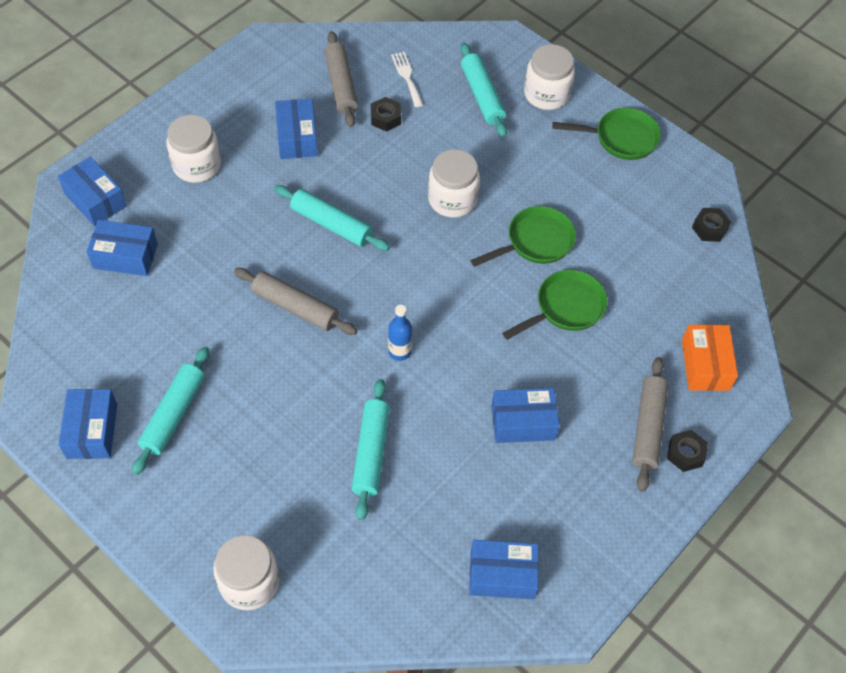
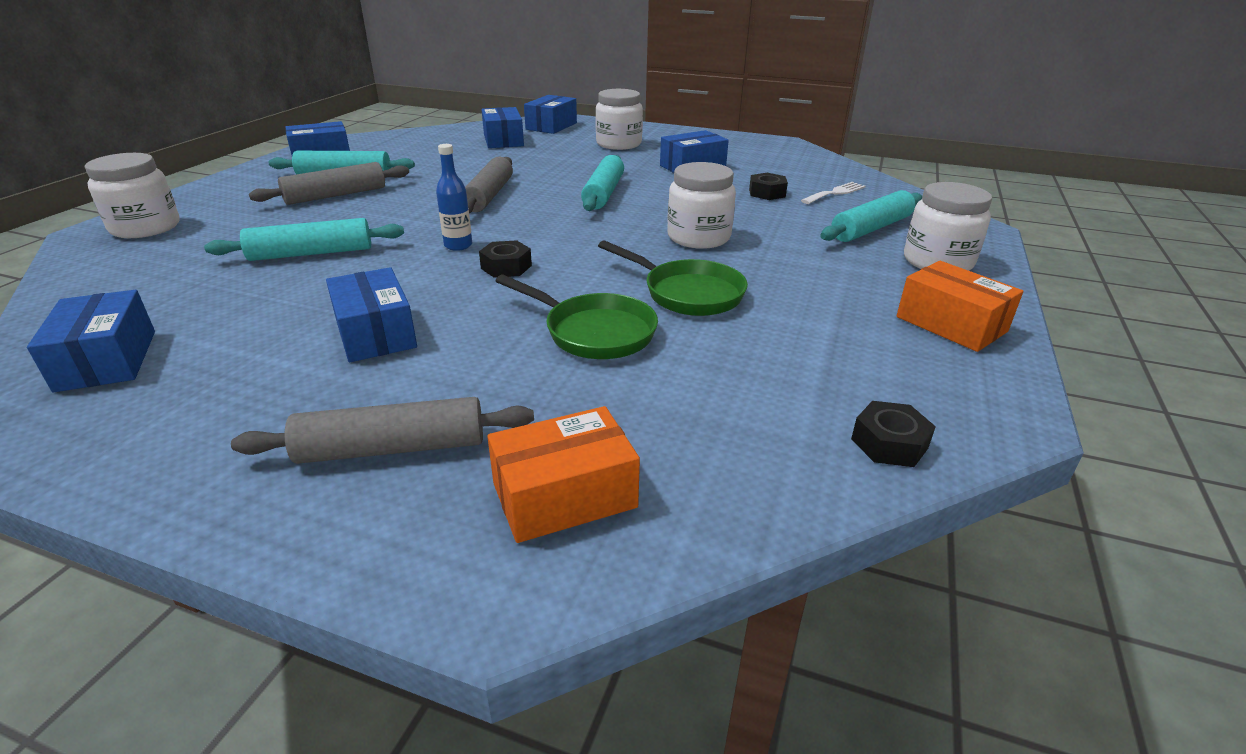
camera: 70 degrees right, 25 degrees down
grey rolling pin [325,31,358,127] -> grey rolling pin moved to [249,162,409,205]
green pan [552,108,661,160] -> orange box [896,261,1023,352]
black nut [667,430,708,472] -> black nut moved to [479,240,532,278]

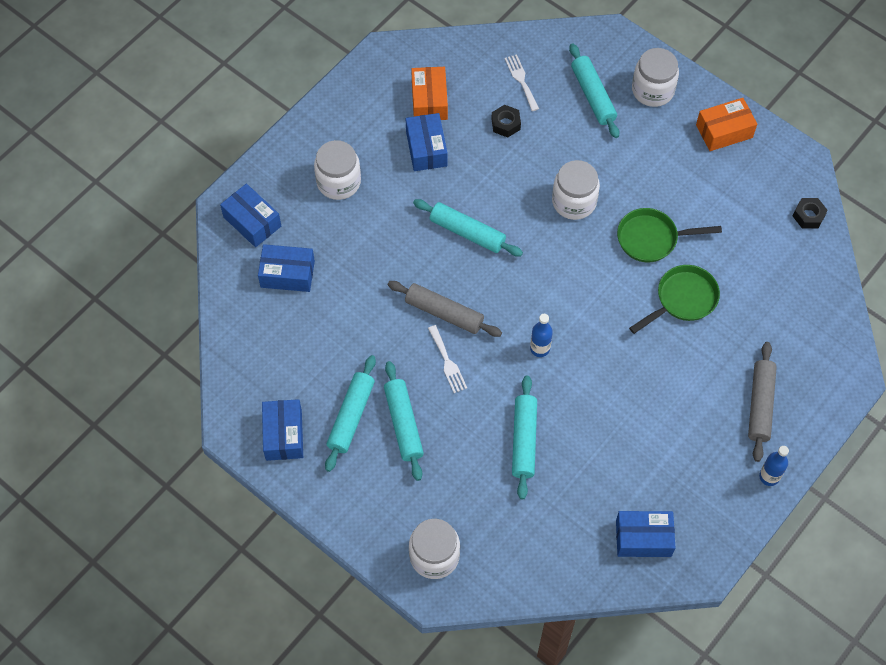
camera: 70 degrees left, 30 degrees up
grey rolling pin [249,162,409,205] -> turquoise rolling pin [384,361,424,481]
blue box [326,267,417,362] -> none
black nut [479,240,532,278] -> none
orange box [487,406,640,543] -> orange box moved to [411,67,448,120]
green pan [598,240,748,316] -> green pan turned 150 degrees counterclockwise [617,208,722,263]
none -> white fork [428,325,467,393]
none -> blue bottle [759,446,789,486]

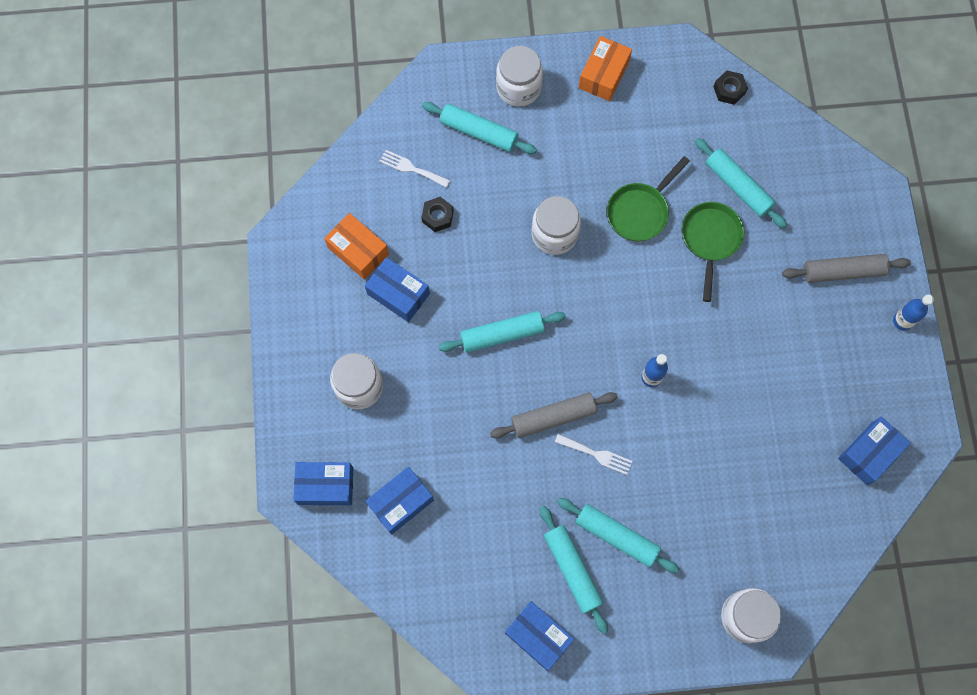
camera: 45 degrees left, 10 degrees up
turquoise rolling pin [512,376,537,499] -> turquoise rolling pin moved to [695,138,787,228]
grey rolling pin [748,342,777,462] -> grey rolling pin turned 60 degrees counterclockwise [782,254,911,283]

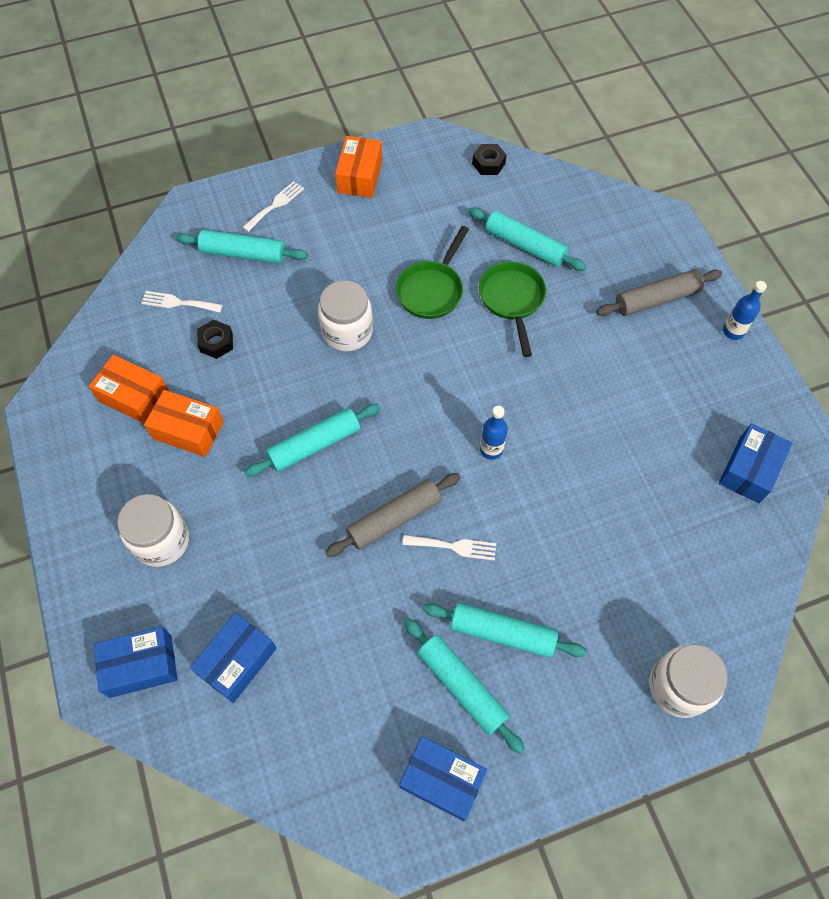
camera: 15 degrees left, 10 degrees down
blue box [365,257,430,322] -> orange box [144,390,224,457]
white jar [496,46,543,107] -> white fork [242,181,304,232]

